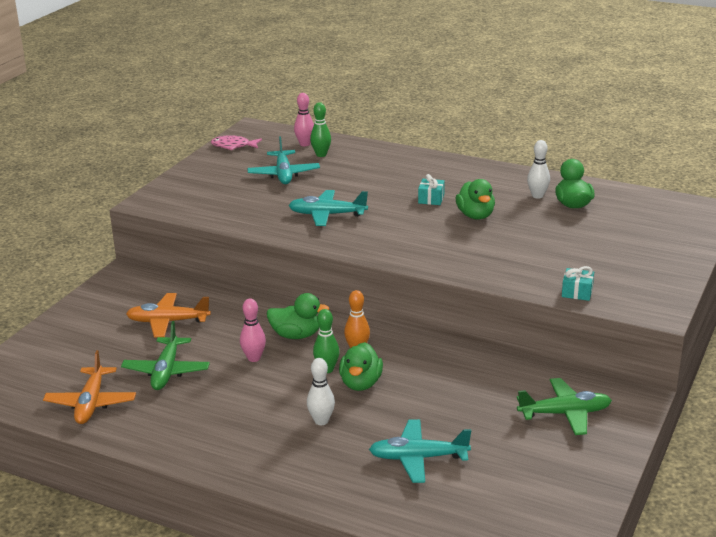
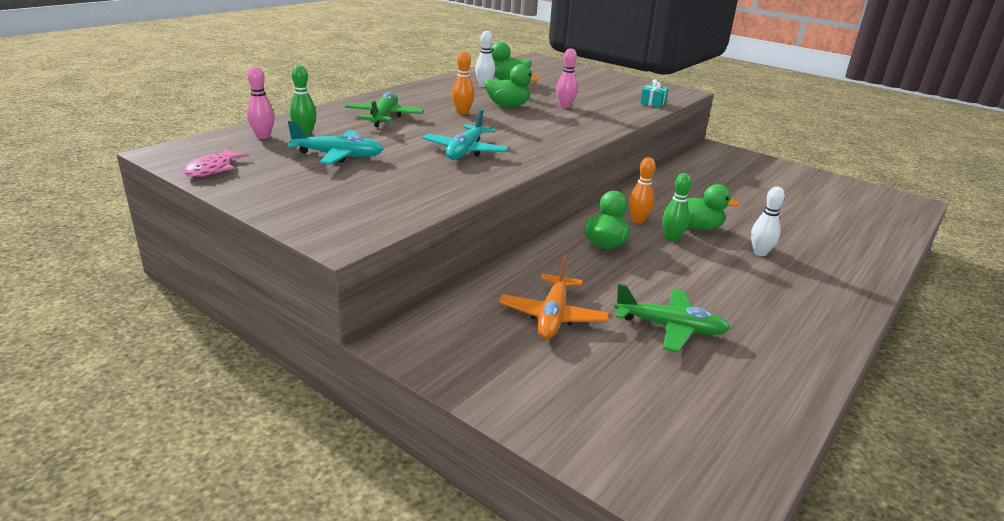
camera: 80 degrees left, 0 degrees up
orange plane [43,350,136,424] -> none
pink bowling pin [240,298,266,362] -> pink bowling pin moved to [556,48,578,108]
turquoise plane [369,419,471,483] -> none
turquoise gift [418,174,445,205] -> orange bowling pin [452,51,475,115]
green plane [517,378,612,435] -> green plane moved to [345,92,424,127]

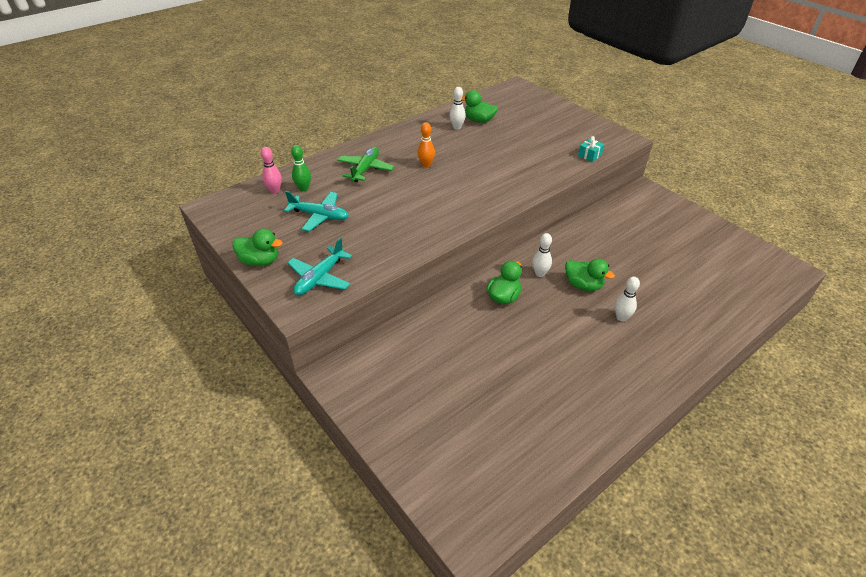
camera: 15 degrees right, 15 degrees up
pink fish [183,149,249,177] -> none
turquoise plane [423,109,509,160] -> turquoise plane moved to [287,237,352,295]
green duck [484,64,540,107] -> green duck moved to [232,229,283,266]
orange plane [499,257,609,339] -> none
pink bowling pin [556,48,578,108] -> none
green plane [614,284,730,352] -> none
orange bowling pin [629,157,656,224] -> white bowling pin [532,233,552,277]
green bowling pin [662,173,692,242] -> none

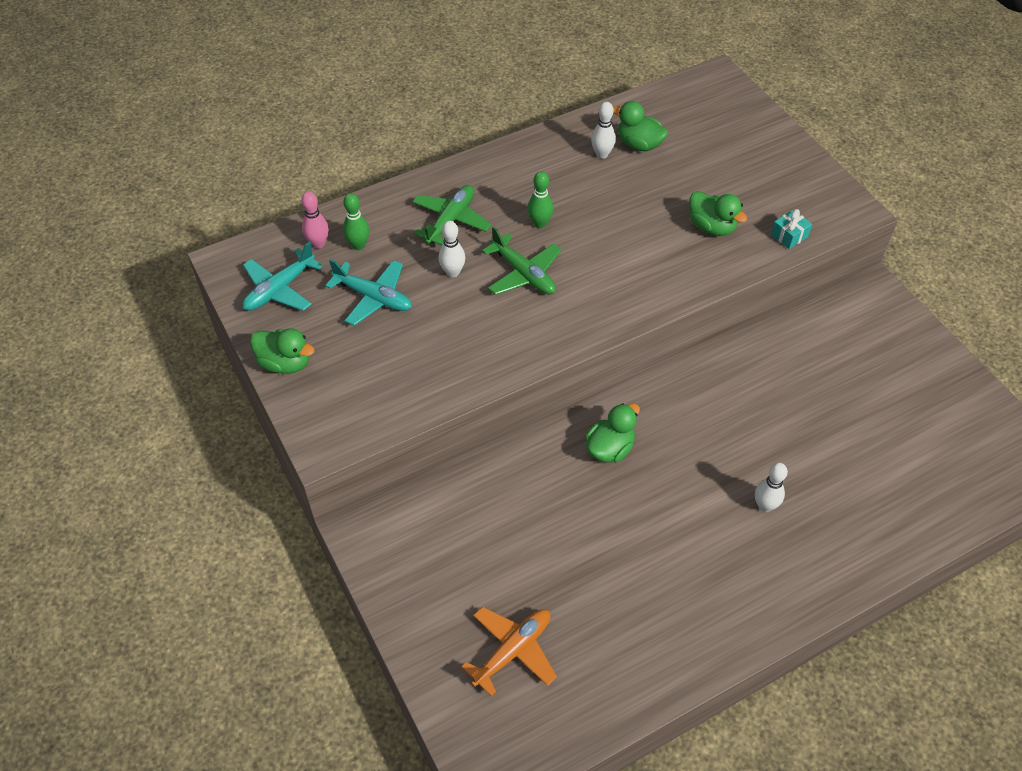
camera: 10 degrees right, 10 degrees up
turquoise plane [287,237,352,295] -> turquoise plane moved to [242,241,323,311]
orange bowling pin [417,122,435,168] -> green bowling pin [527,171,553,228]
white bowling pin [532,233,552,277] -> white bowling pin moved to [439,221,465,277]
green duck [565,259,615,291] -> green duck moved to [689,191,747,236]
none -> orange plane [461,607,557,696]
none -> green plane [482,226,561,295]

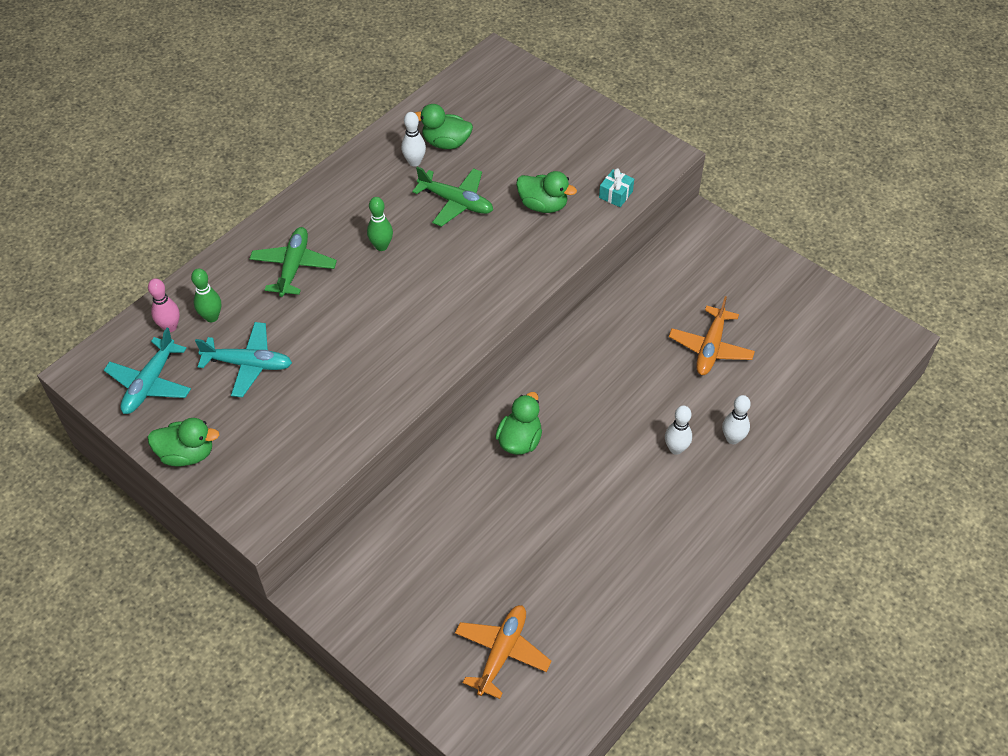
camera: 20 degrees left, 0 degrees up
white bowling pin [439,221,465,277] -> white bowling pin moved to [722,395,751,444]
green plane [482,226,561,295] -> green plane moved to [412,167,493,227]
none -> orange plane [669,296,755,375]

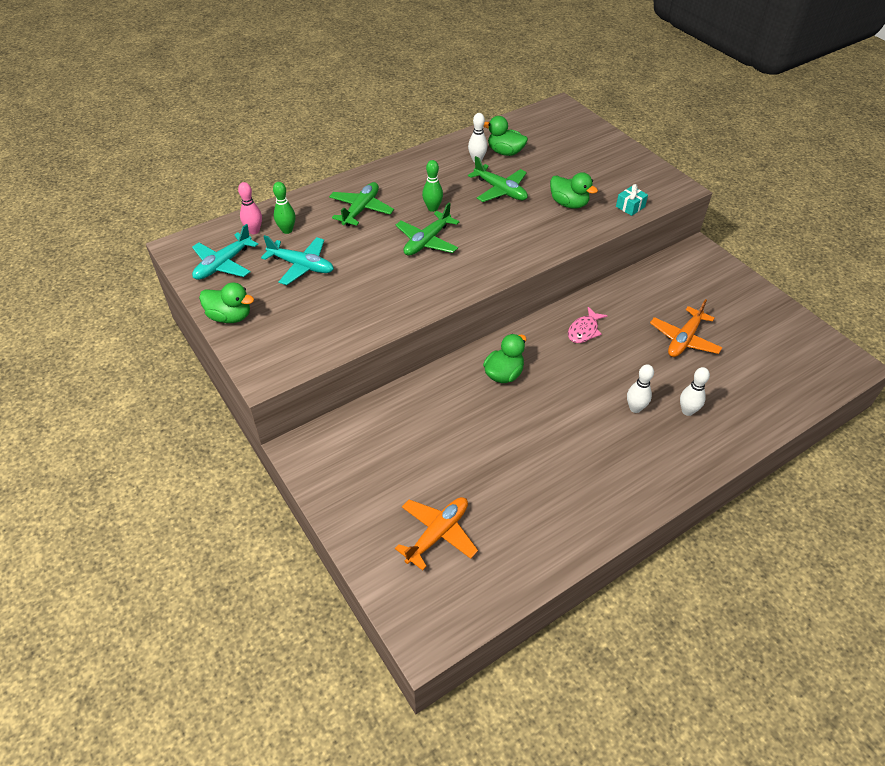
camera: 15 degrees right, 5 degrees down
none -> green plane [396,202,460,256]
none -> pink fish [568,307,608,343]

